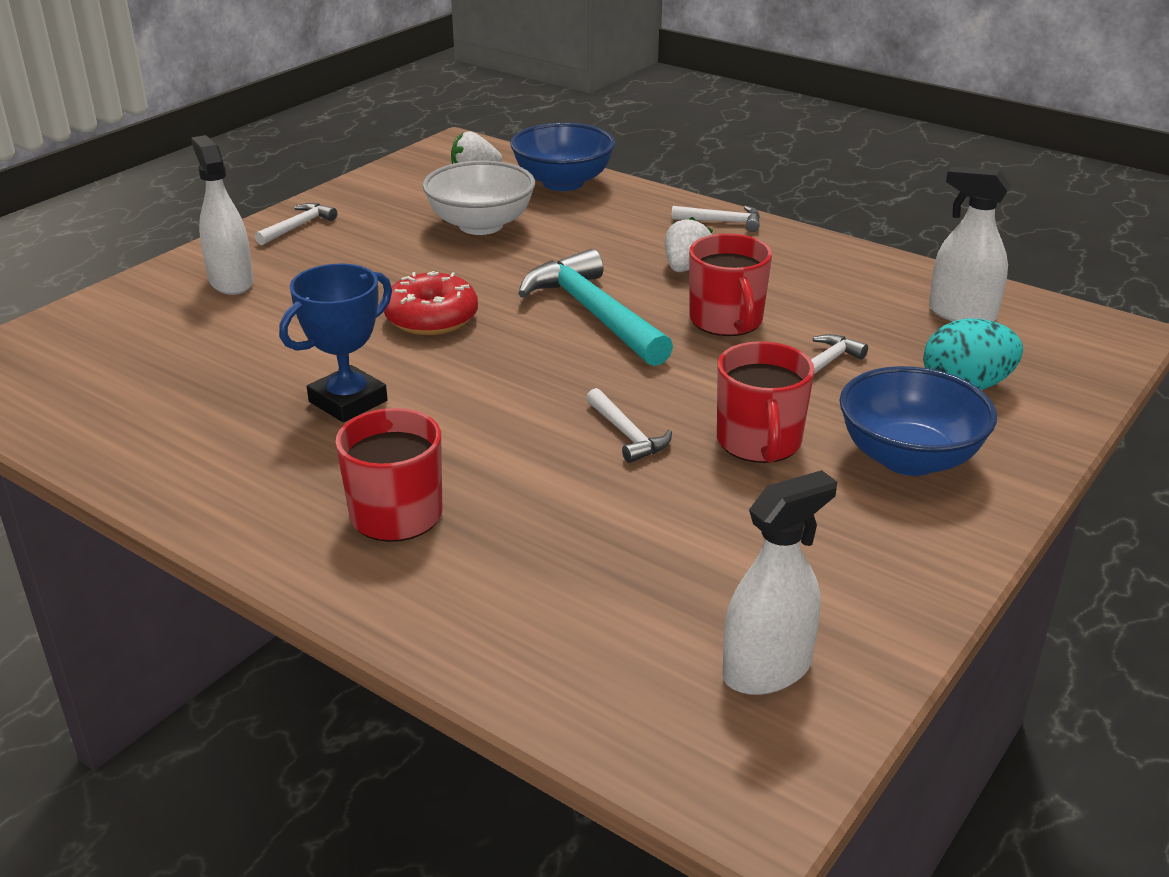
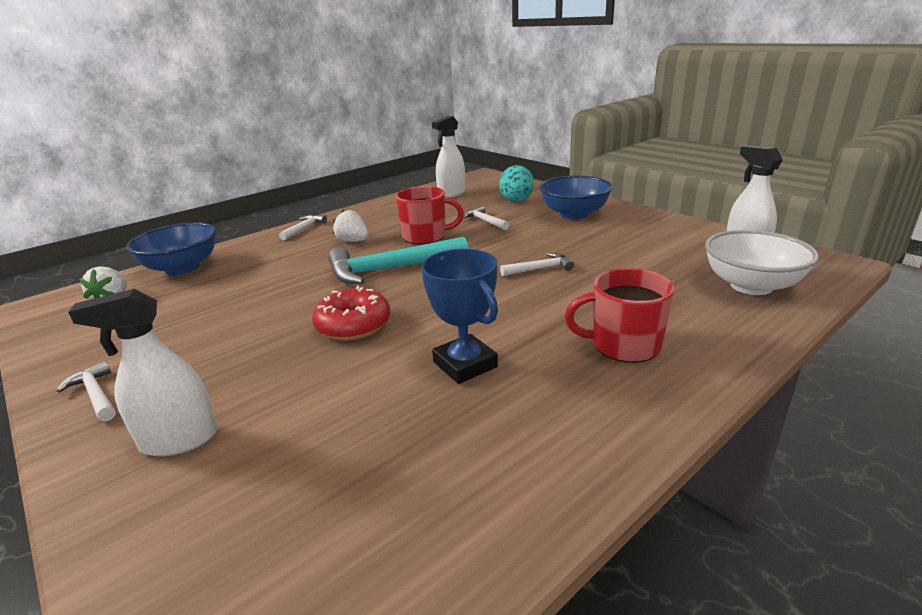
camera: 75 degrees left, 5 degrees down
white bowl [422,161,535,235] -> white bowl moved to [705,230,819,295]
red mug [717,341,814,463] -> none

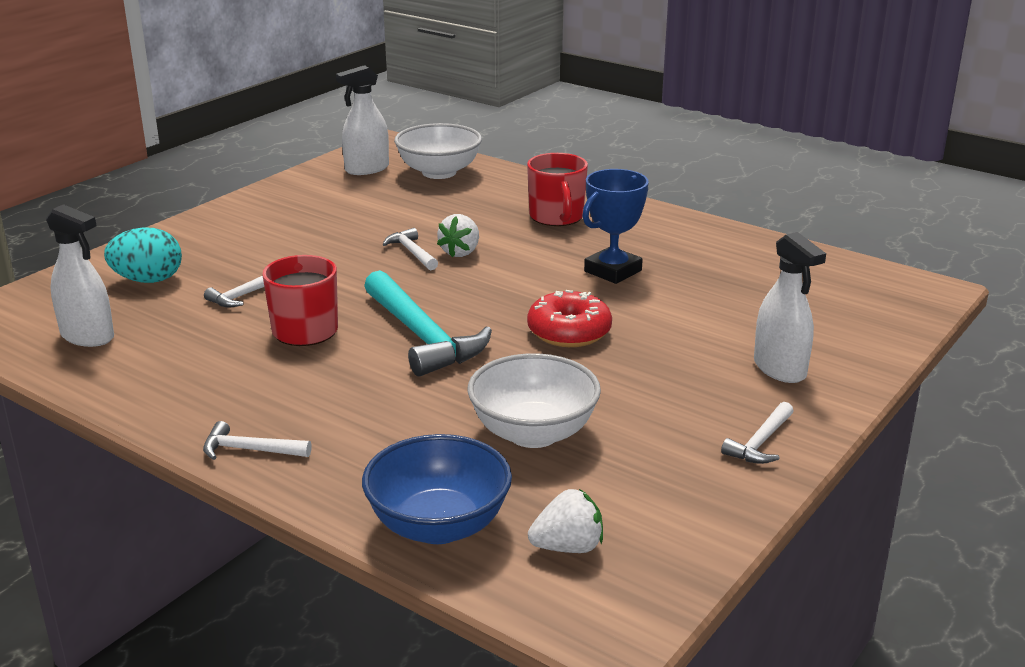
camera: 105 degrees left, 0 degrees up
white strawberry [333,209,369,242] -> white strawberry moved to [437,214,479,257]
blue bowl [539,176,613,220] -> none
none -> white bowl [467,353,601,448]

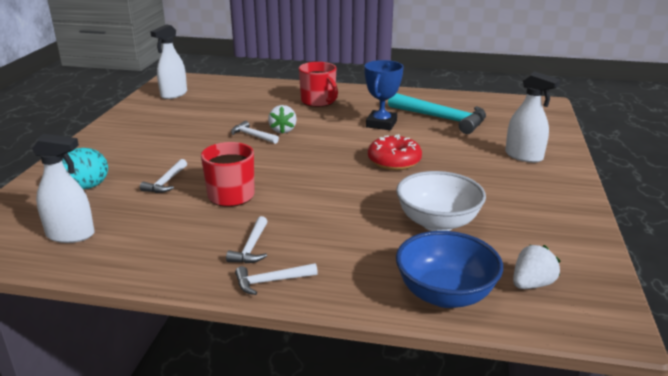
camera: 25 degrees left, 0 degrees up
turquoise hammer [364,270,492,377] -> turquoise hammer moved to [388,93,486,134]
white bowl [394,123,482,179] -> none
white hammer [721,402,793,464] -> white hammer moved to [226,216,267,263]

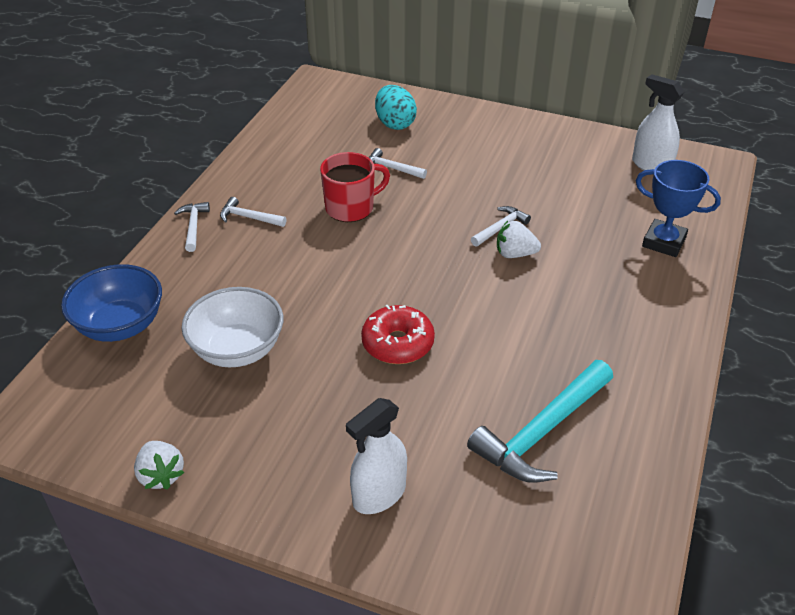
camera: 100 degrees right, 15 degrees up
white spray bottle [31,134,95,243] -> none
red mug [299,62,338,107] -> none
blue trophy [364,60,404,130] -> blue trophy moved to [636,160,721,257]
white strawberry [513,245,560,289] -> white strawberry moved to [134,441,185,490]

